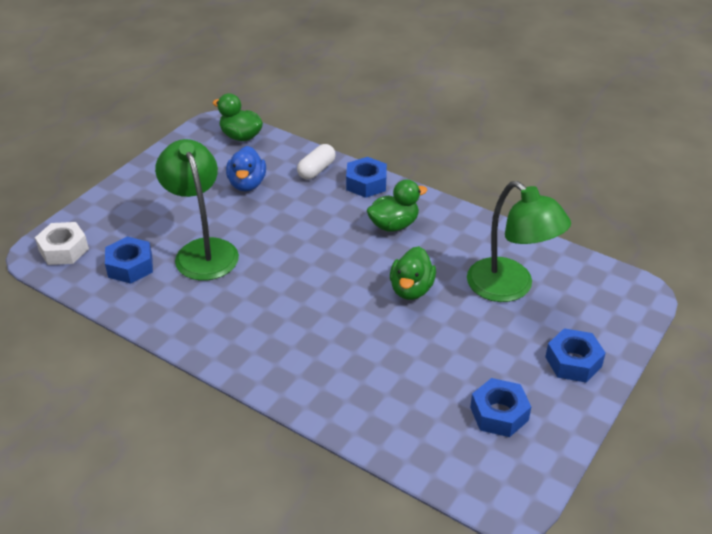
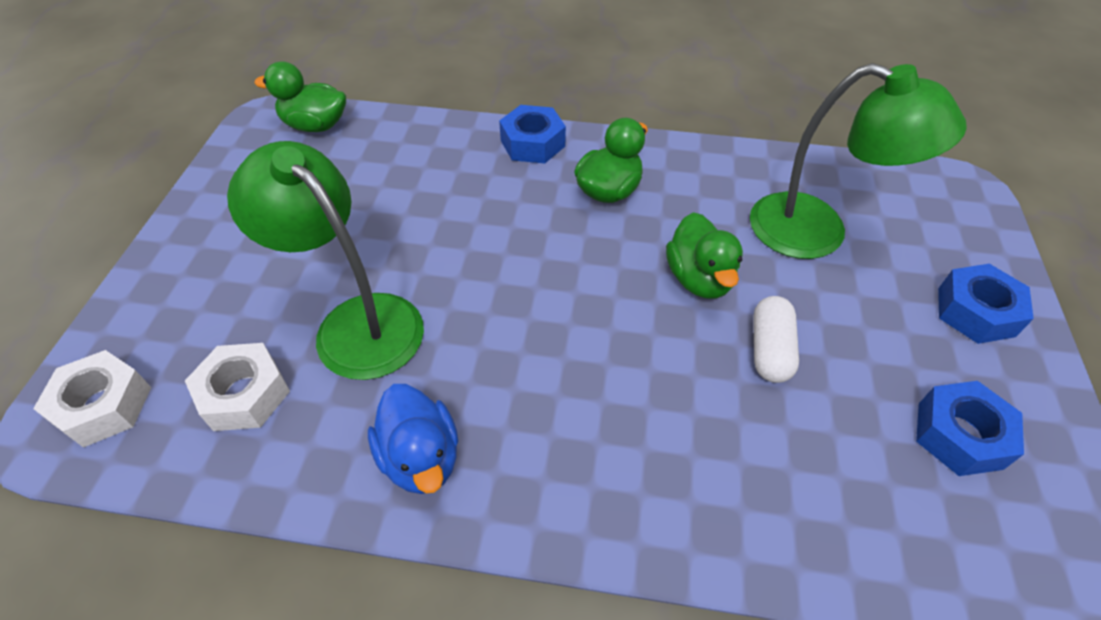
camera: 25 degrees left, 10 degrees up
blue nut [105,236,153,284] -> white nut [185,343,290,431]
blue duck [226,146,266,191] -> blue duck moved to [368,384,458,494]
white capsule [297,144,336,180] -> white capsule moved to [753,296,799,383]

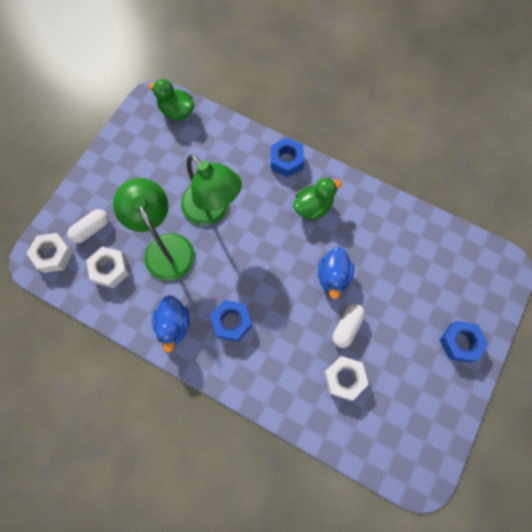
camera: 20 degrees right, 20 degrees up
green duck [666,212,743,299] -> blue duck [318,247,354,299]
green lamp [750,63,967,259] -> green lamp moved to [181,154,242,226]
blue nut [916,381,1024,476] -> blue nut moved to [210,300,252,342]
none -> white capsule [67,209,109,243]
none -> white nut [324,356,369,401]

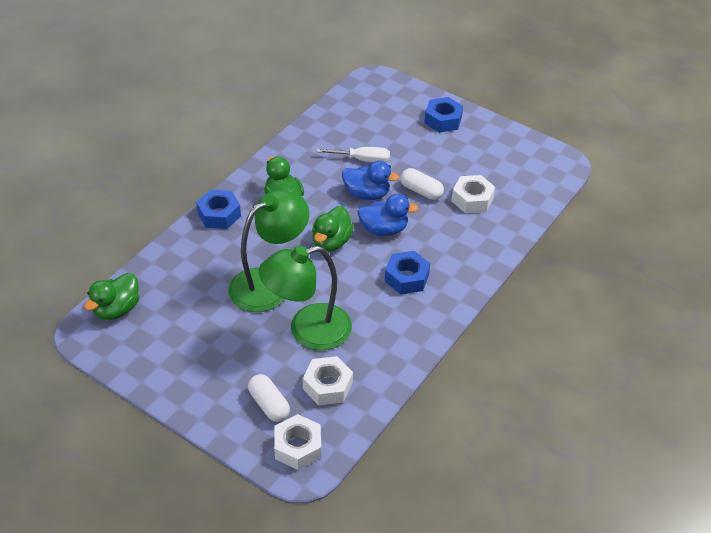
camera: 85 degrees left, 25 degrees down
blue duck [152,295,190,353] -> blue duck moved to [357,194,419,236]
none -> green duck [312,206,354,252]
none -> white screwdriver [316,147,390,162]

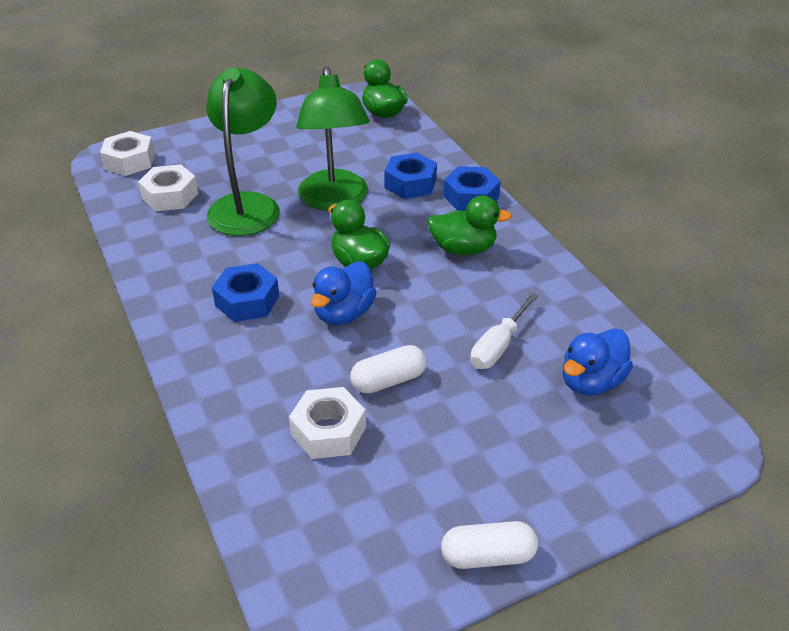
camera: 120 degrees right, 5 degrees down
white capsule [248,374,290,422] -> white capsule moved to [441,521,538,569]
blue duck [342,161,399,200] -> blue duck moved to [563,328,633,396]
blue nut [424,97,463,133] -> blue nut moved to [384,153,437,199]

